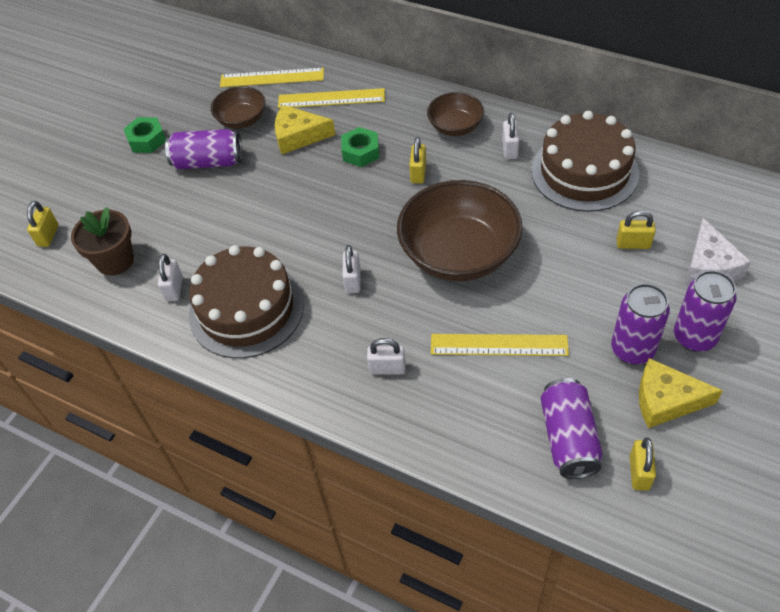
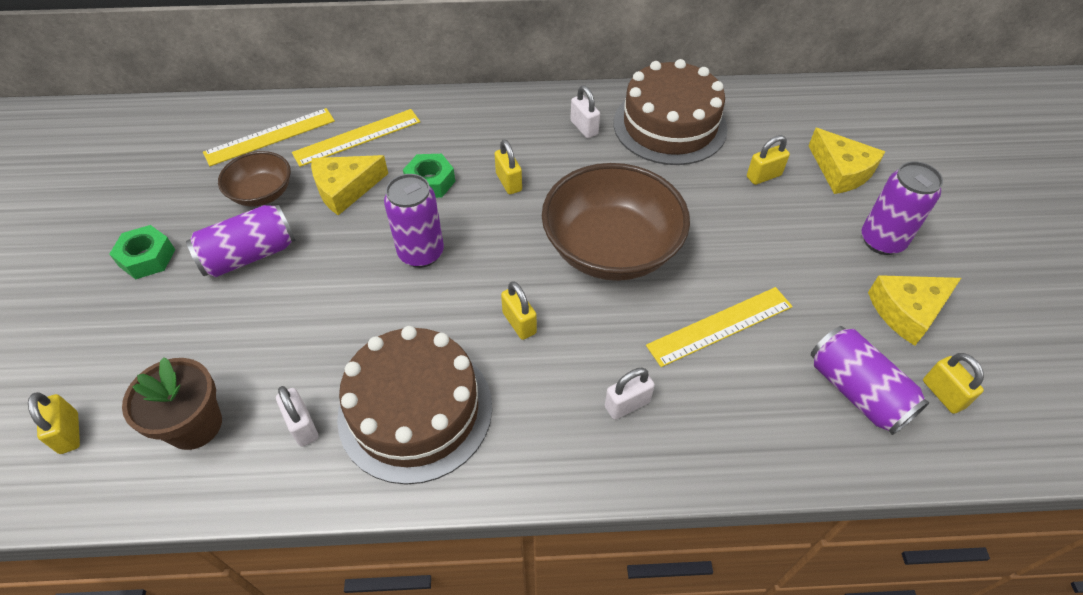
camera: 35 degrees left, 0 degrees up
white padlock [342,245,361,293] -> yellow padlock [501,281,537,340]
brown bowl [427,92,484,136] -> none
purple can [611,284,670,365] -> purple can moved to [384,174,444,268]
white cheese [686,218,751,283] -> yellow cheese [808,128,885,194]

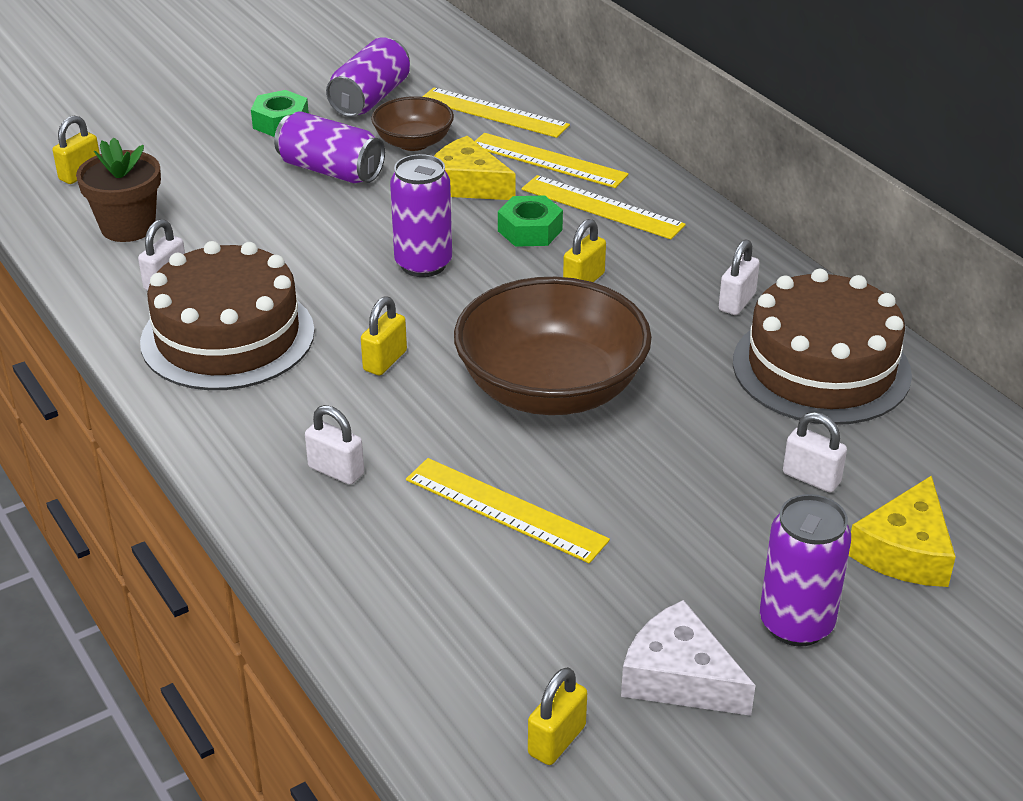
camera: 60 degrees right, 15 degrees down
yellow padlock [747,135,790,185] -> white padlock [783,412,847,492]
purple can [811,326,930,435] -> purple can moved to [326,37,410,117]
yellow cheese [868,275,961,346] -> white cheese [621,600,756,716]
none -> yellow ruler [521,175,686,239]

